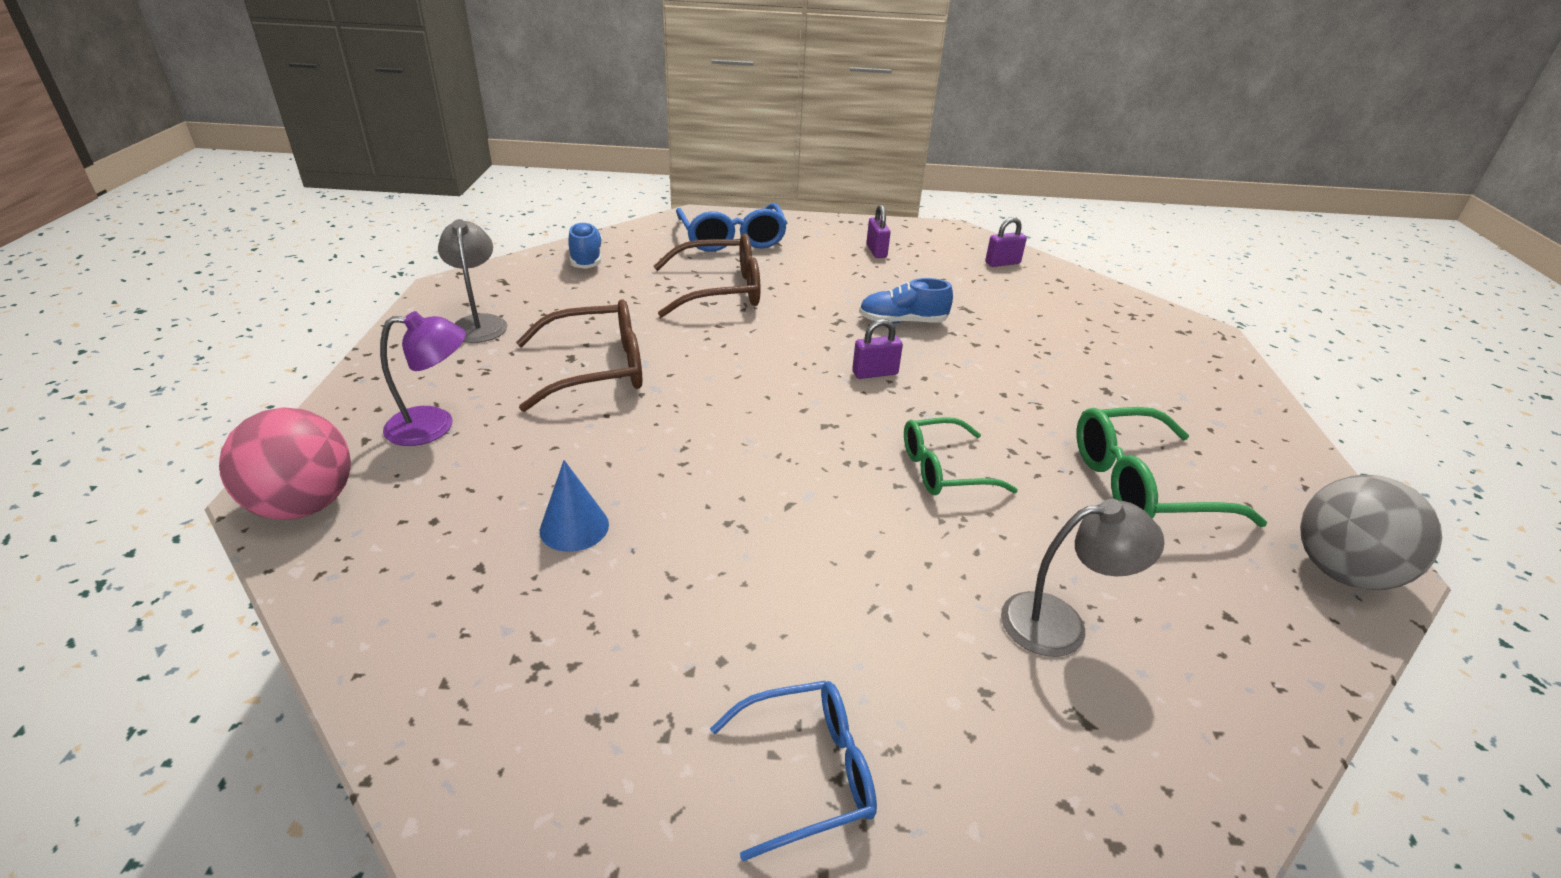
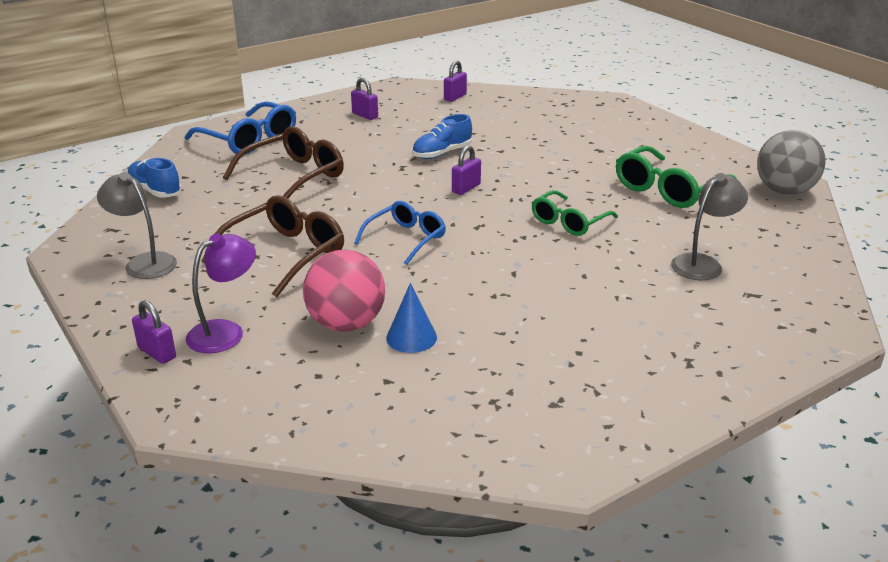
camera: 35 degrees left, 5 degrees down
pink ball [219,407,351,520] -> pink ball moved to [303,250,385,332]
blue glasses [710,681,877,861] -> blue glasses moved to [354,201,446,265]
none -> purple padlock [132,300,176,364]

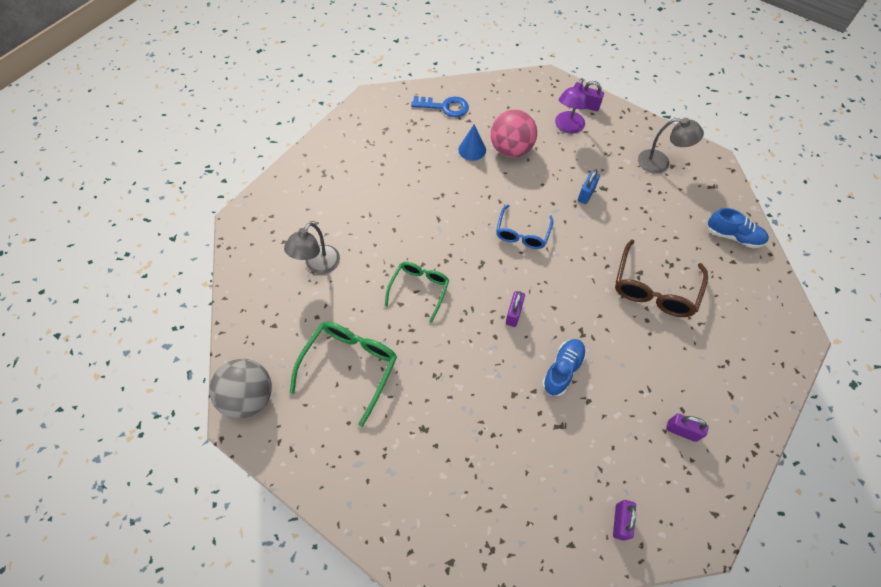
camera: 160 degrees right, 30 degrees up
blue glasses [185,101,296,155] -> none
brown glasses [202,195,344,297] -> blue padlock [578,169,600,204]
none -> blue key [411,96,469,117]

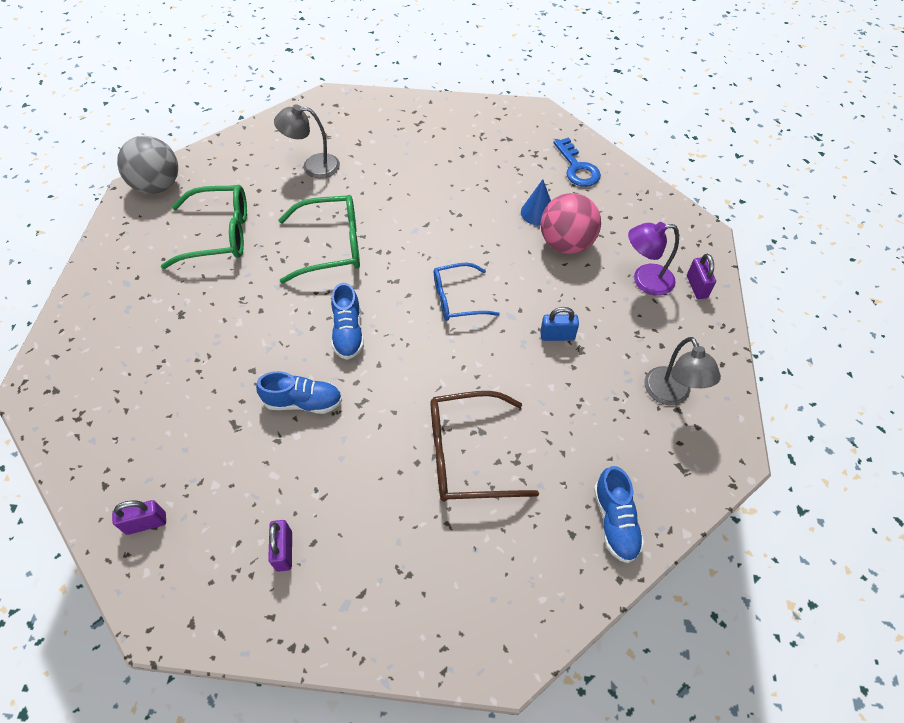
camera: 60 degrees right, 5 degrees down
green glasses [385,262,449,323] -> green glasses [279,195,360,284], size x1.51
purple padlock [506,291,525,327] -> blue shoe [331,283,364,360]

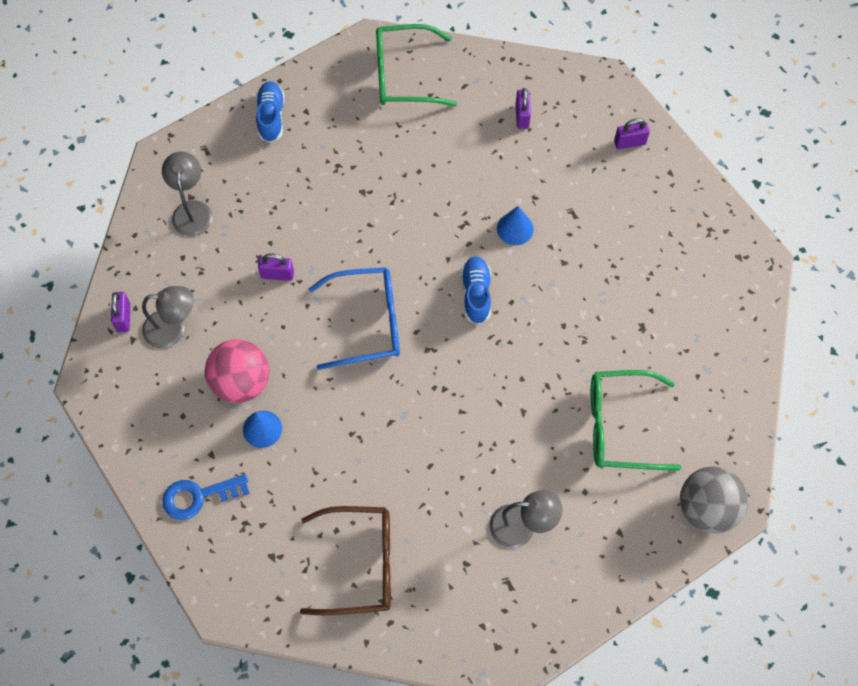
camera: 175 degrees left, 10 degrees up
blue shoe [256,371,342,414] -> blue cone [497,206,534,245]
green glasses [279,195,360,284] -> green glasses moved to [376,24,457,107]
brown glasses [430,391,539,502] -> brown glasses moved to [300,506,391,615]
blue glasses [434,263,500,321] -> blue glasses [309,267,400,370], size x1.51
blue padlock [540,307,579,341] -> purple padlock [258,254,294,281]
blue key [554,138,601,187] -> blue key turned 90 degrees counterclockwise [162,474,250,520]
purple lamp [628,222,679,296] -> grey lamp [142,286,194,349]

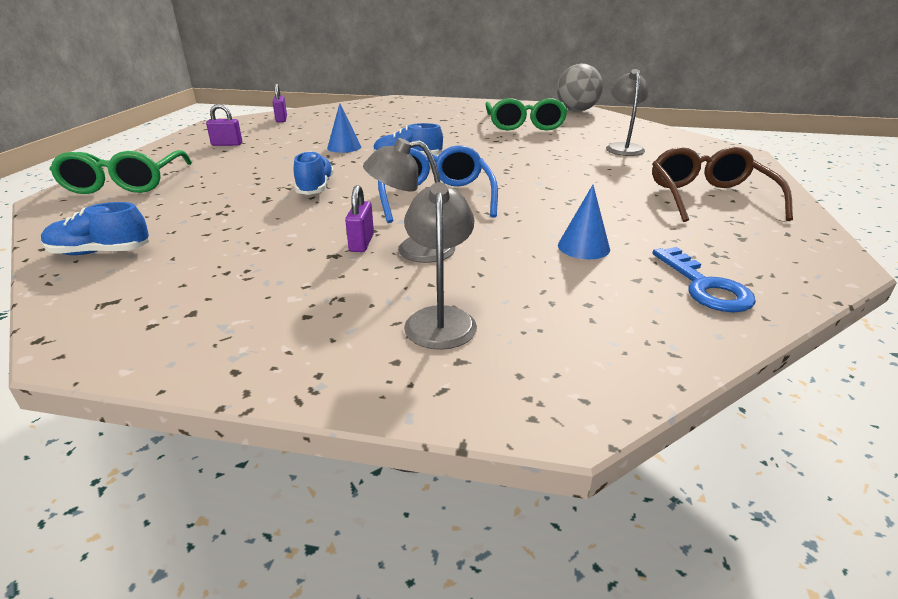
camera: 90 degrees left, 35 degrees down
purple padlock [111,292,130,332] -> none
grey lamp [162,152,213,236] -> grey lamp moved to [363,138,455,263]
pink ball [205,339,269,403] -> none
none -> blue shoe [294,151,334,195]

